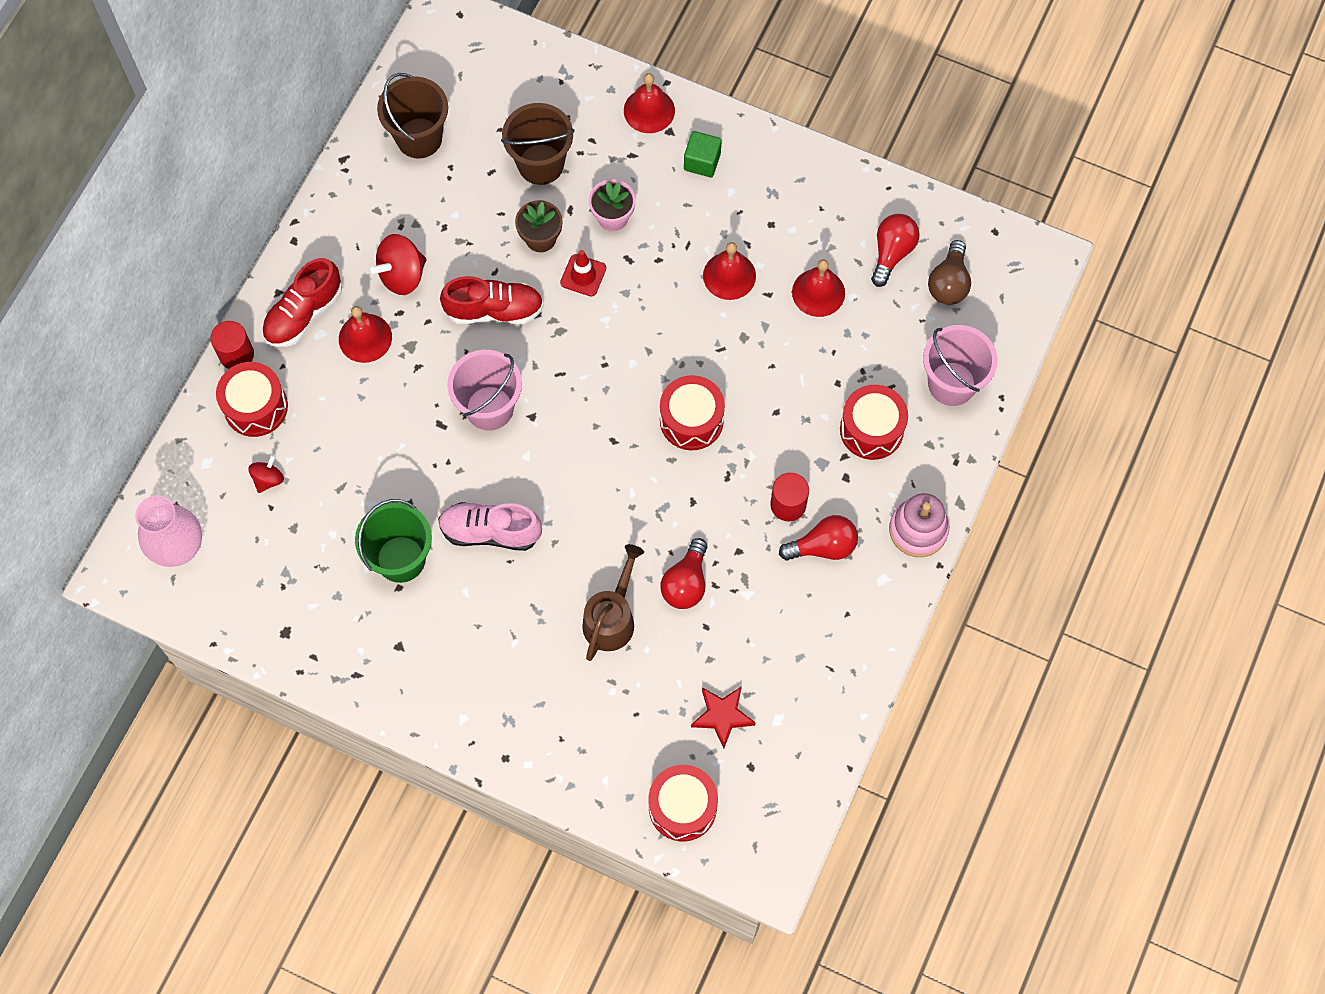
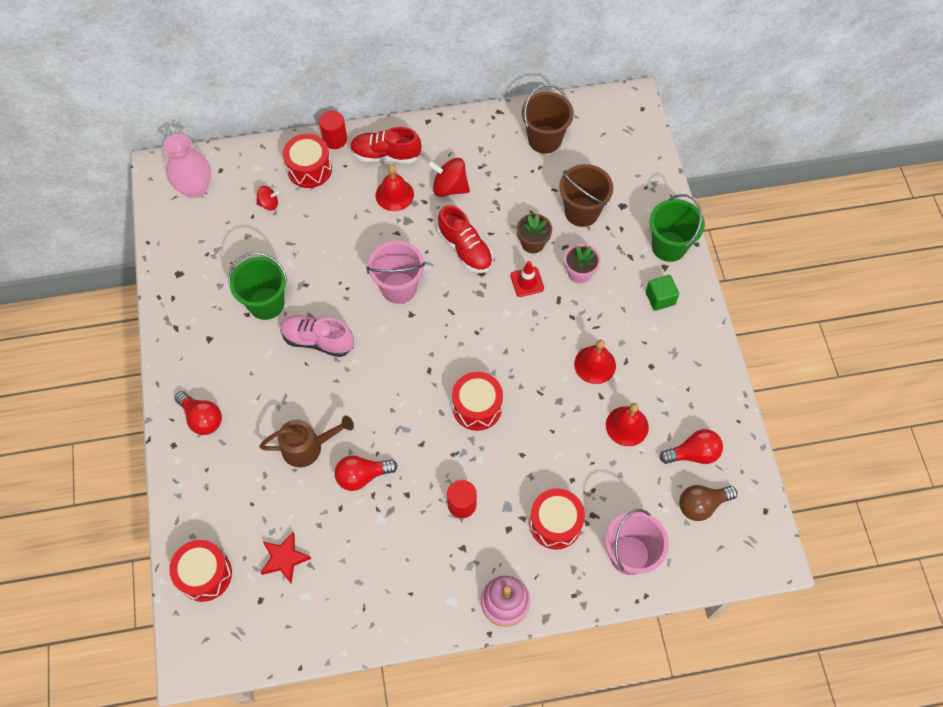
camera: 55 degrees right, 5 degrees down
pink shoe [438,502,542,551] -> pink shoe turned 45 degrees counterclockwise [280,315,354,357]
red bell [624,73,675,133] -> green bucket [650,194,705,262]
red light bulb [779,515,858,561] -> red light bulb moved to [175,391,222,435]

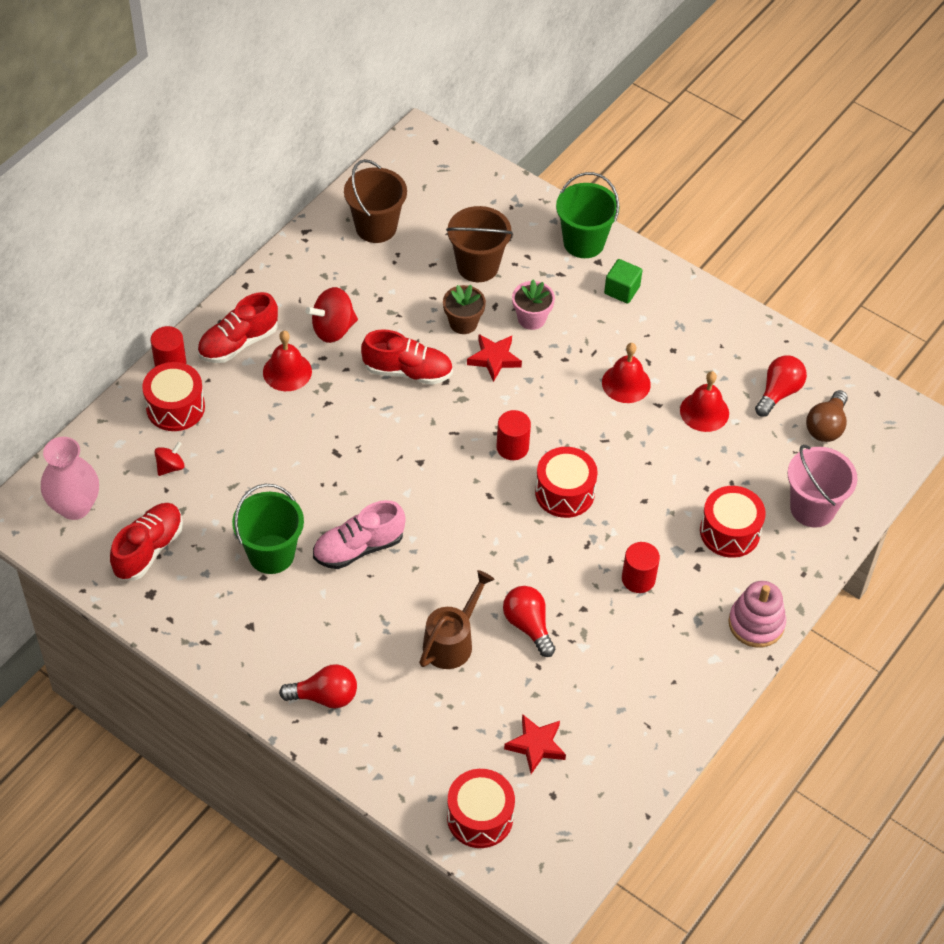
camera: 45 degrees left, 10 degrees down
red light bulb [334,455,397,491] -> red light bulb turned 120 degrees clockwise [503,586,555,657]
pink bucket [367,241,425,304] -> none
red traffic cone [510,261,544,297] -> red star [467,334,522,382]
none -> red shoe [110,503,183,580]
none -> red cylinder [496,410,531,460]

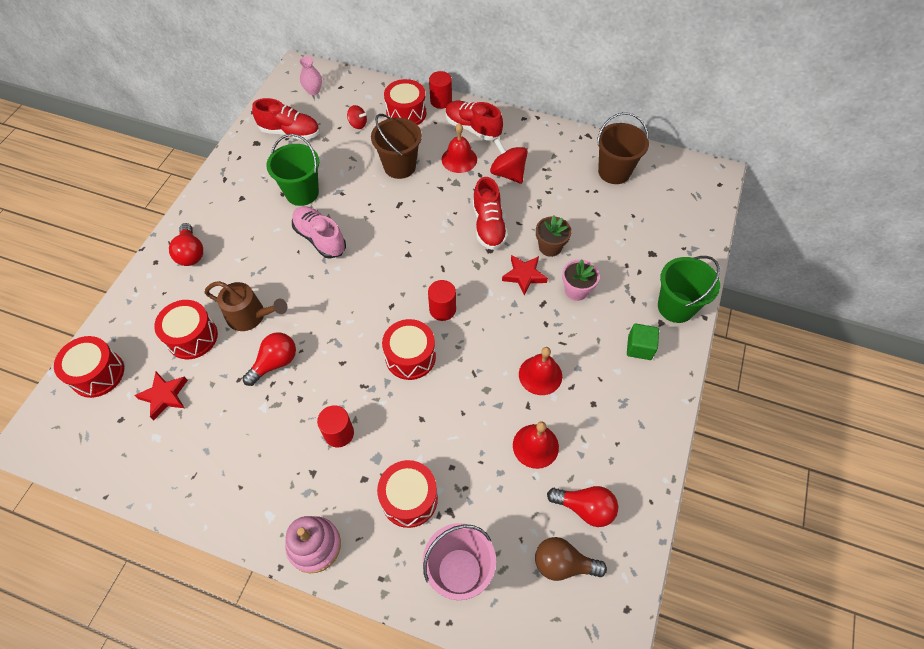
camera: 75 degrees right, 5 degrees up
pink vase [41,437,99,520] -> pink vase [299,56,322,95], size x0.58
brown bucket [446,206,513,282] -> brown bucket moved to [371,114,422,179]
none -> red drum [154,300,218,359]

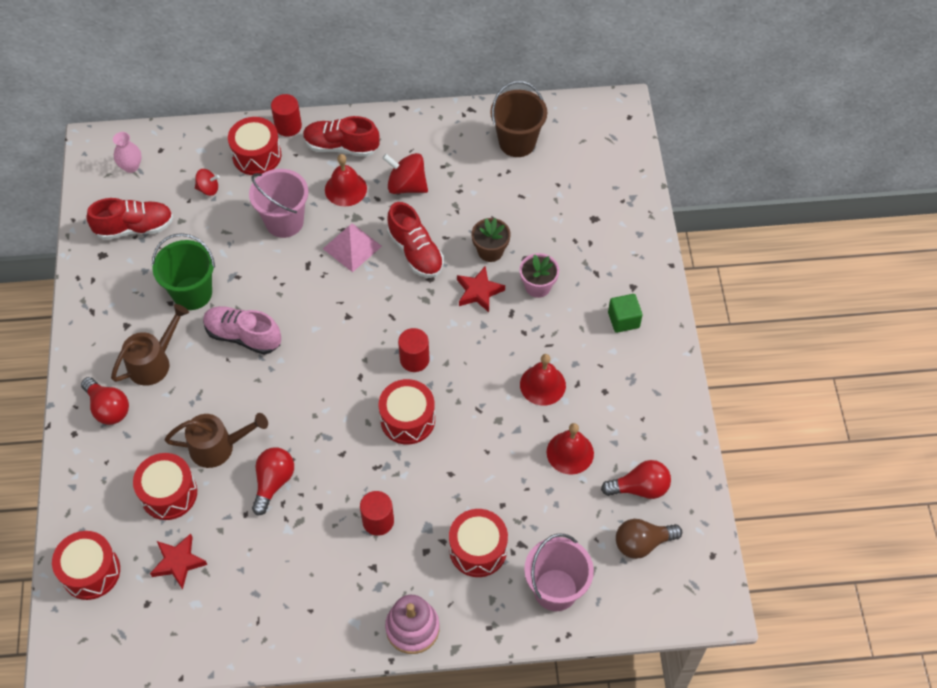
camera: 25 degrees left, 0 degrees up
brown bucket [371,114,422,179] -> pink bucket [249,169,308,238]
green bucket [658,256,720,323] -> none
none -> brown watering can [111,304,189,386]
none -> pink pyramid [323,223,382,272]

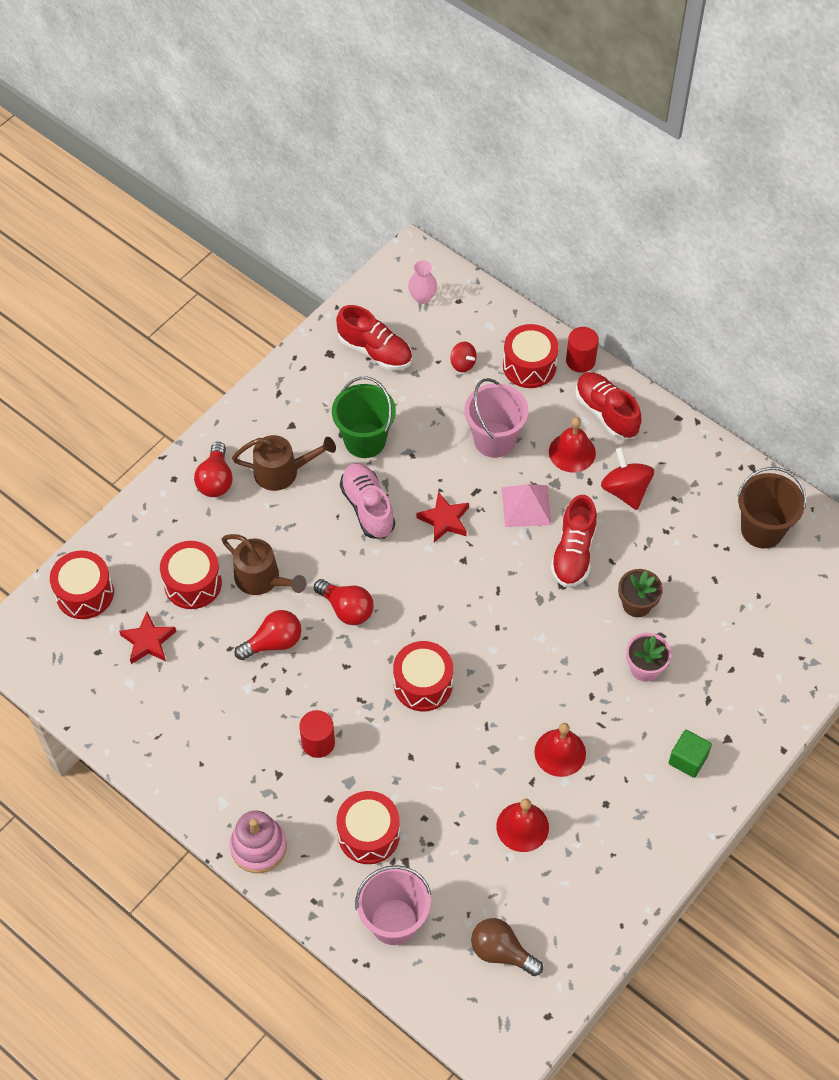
camera: 45 degrees right, 0 degrees up
red cylinder [398,328,429,372] -> none
red star [457,266,505,312] -> red star moved to [417,492,469,542]
red light bulb [601,460,671,499] -> red light bulb moved to [314,579,374,625]

